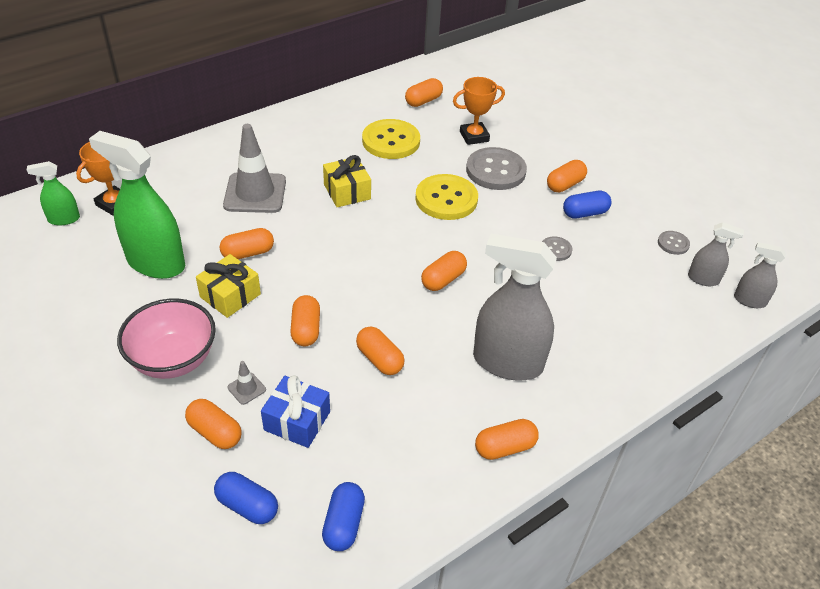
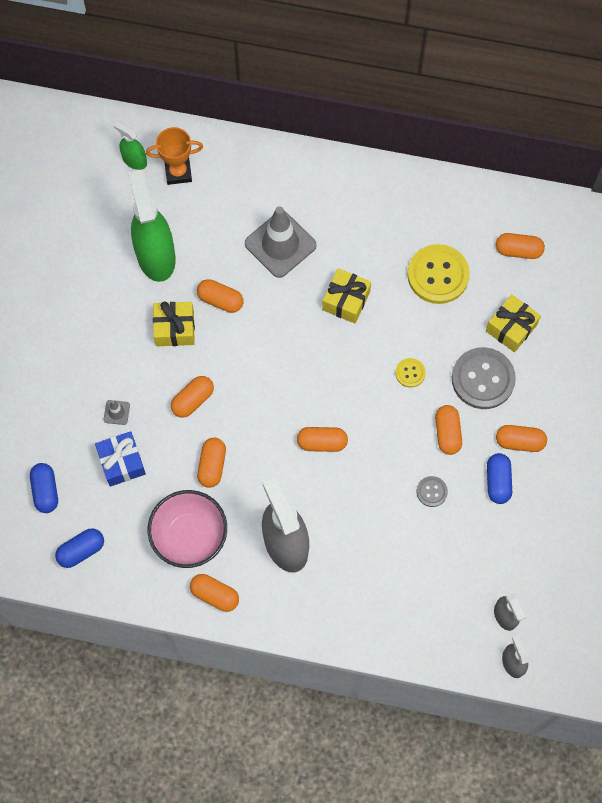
camera: 50 degrees right, 25 degrees up
pink bowl [117,298,216,379] -> pink bowl moved to [148,490,227,568]
orange capsule [185,399,241,449] -> orange capsule moved to [435,405,462,455]
yellow button [415,174,478,220] -> yellow button [395,358,426,388], size x0.48
orange trophy [453,77,505,145] -> yellow gift [486,294,541,352]
blue capsule [563,191,611,219] -> blue capsule turned 60 degrees clockwise [487,453,512,504]
grey button [658,231,690,255] -> none

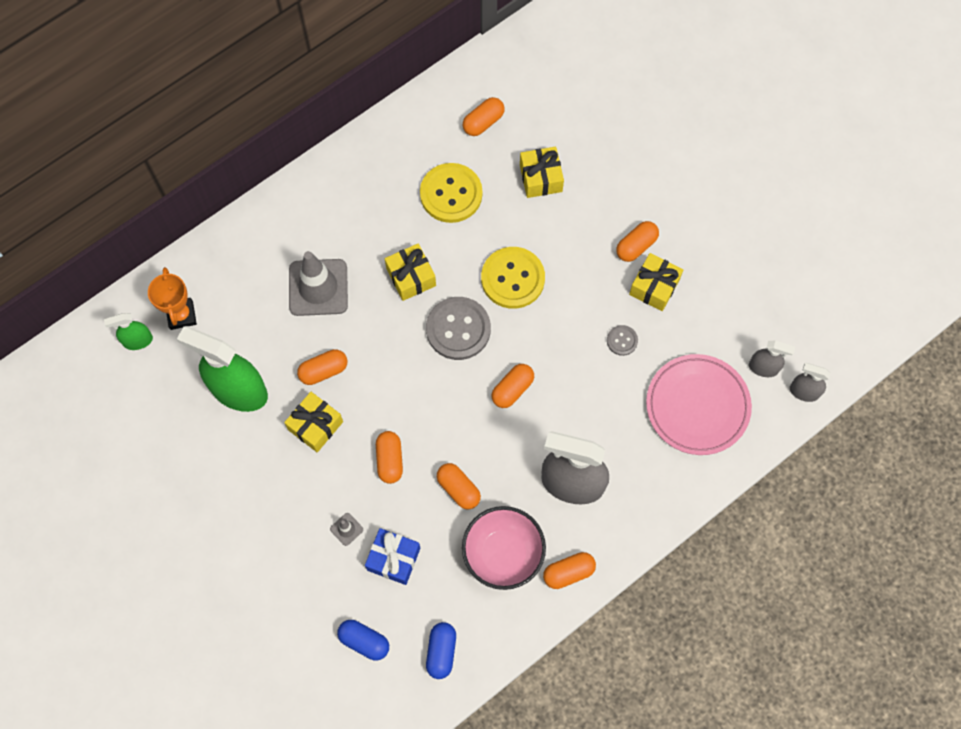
camera: 50 degrees left, 0 degrees up
orange trophy [146,127,203,185] -> orange trophy turned 45 degrees counterclockwise [148,267,197,330]
yellow button [395,358,426,388] -> yellow button [481,247,545,309], size x2.09
orange capsule [435,405,462,455] -> none
grey button [452,347,516,409] -> grey button moved to [426,297,491,360]
blue capsule [487,453,512,504] -> yellow gift [629,253,683,311]
none -> pink plate [646,354,752,455]

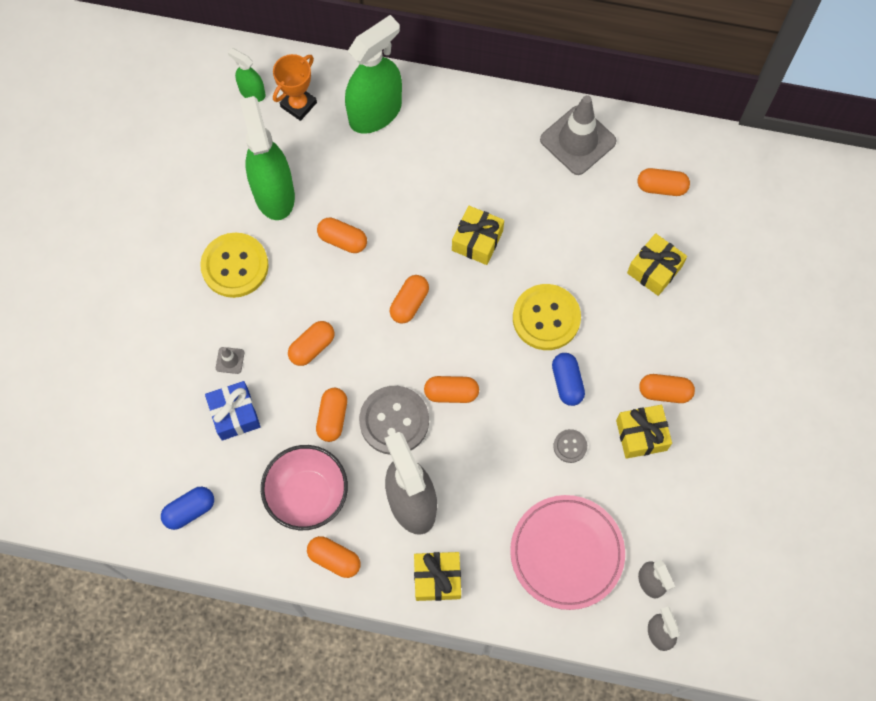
camera: 50 degrees right, 0 degrees up
yellow gift [284,392,343,452] -> yellow gift moved to [414,552,461,601]
grey traffic cone [289,251,348,316] -> grey traffic cone moved to [540,95,616,175]
blue capsule [337,620,389,660] -> blue capsule moved to [552,353,585,406]
yellow button [420,163,482,223] -> yellow button moved to [200,232,269,298]
grey button [426,297,491,360] -> grey button moved to [359,386,429,455]
none -> green spray bottle [345,15,402,134]
none -> orange capsule [390,275,429,324]

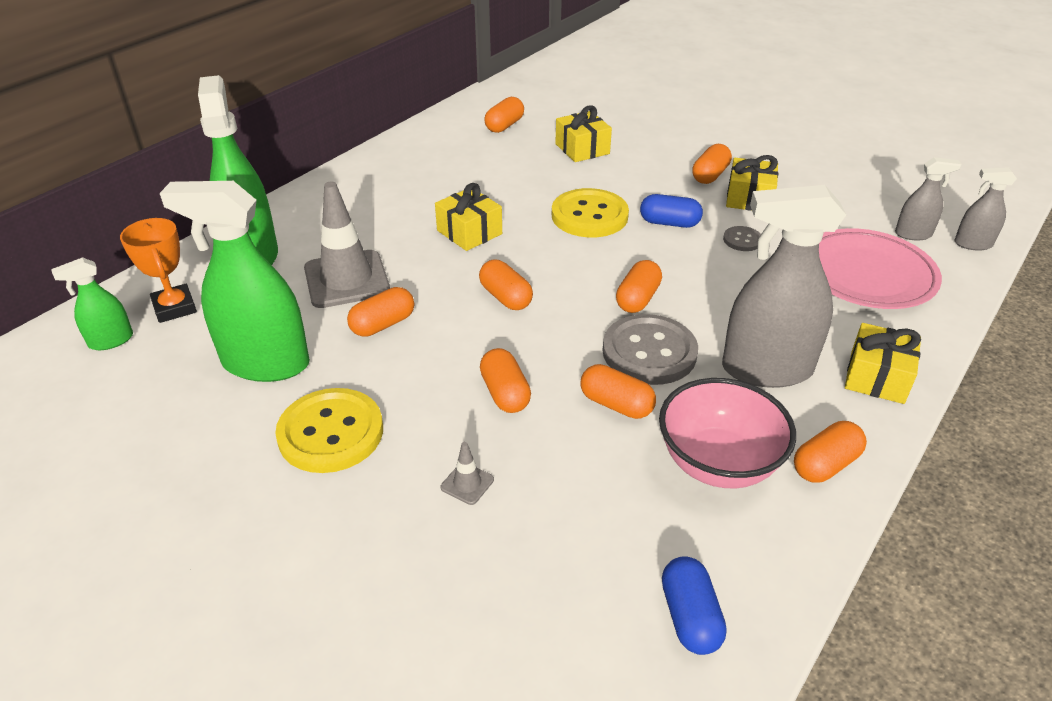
camera: 65 degrees left, 30 degrees down
blue gift [205,381,261,441] -> none
grey traffic cone [540,95,616,175] -> grey traffic cone moved to [304,181,390,308]

